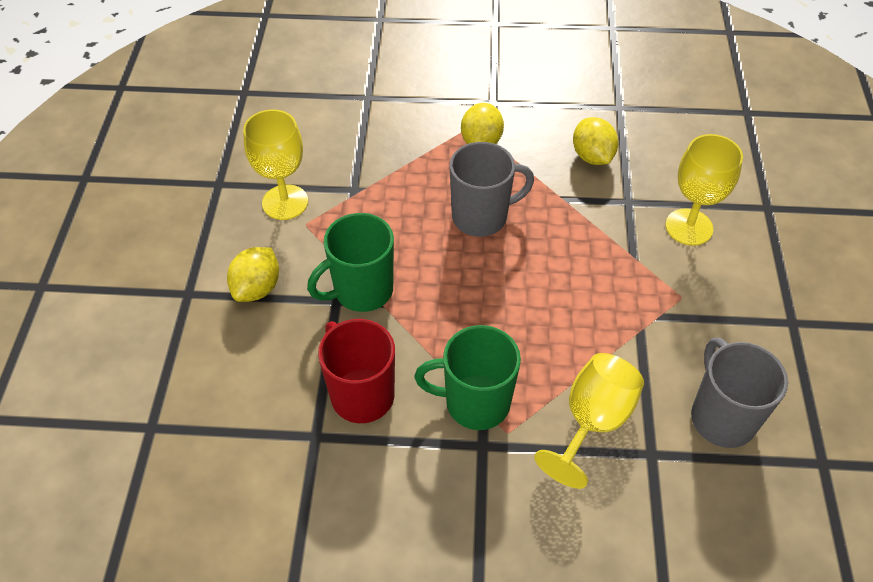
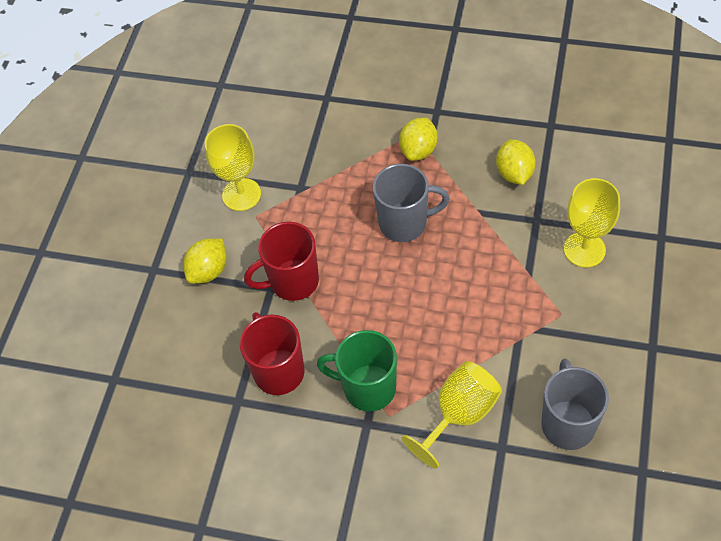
camera: 15 degrees right, 5 degrees up
green mug [307,213,394,312] -> red mug [244,222,319,301]

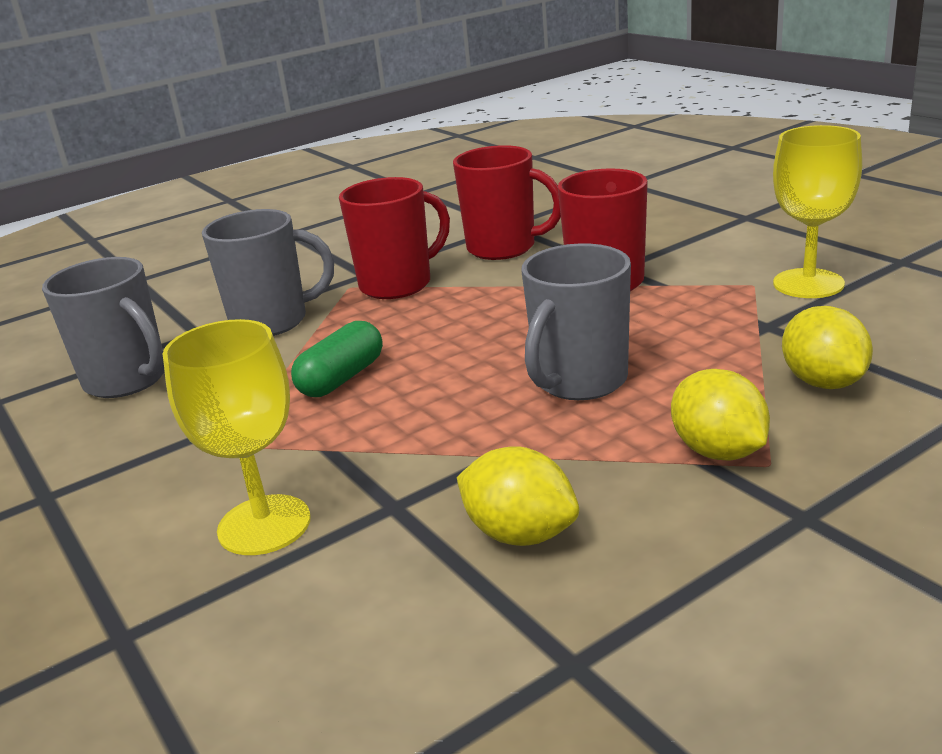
camera: 130 degrees right, 30 degrees down
yellow lemon [183,239,227,284] -> yellow lemon moved to [782,306,873,389]
green mug [317,330,397,412] -> red mug [339,177,450,299]
yellow goblet [402,361,502,469] -> grey mug [202,209,334,336]
none -> green capsule [291,321,383,397]

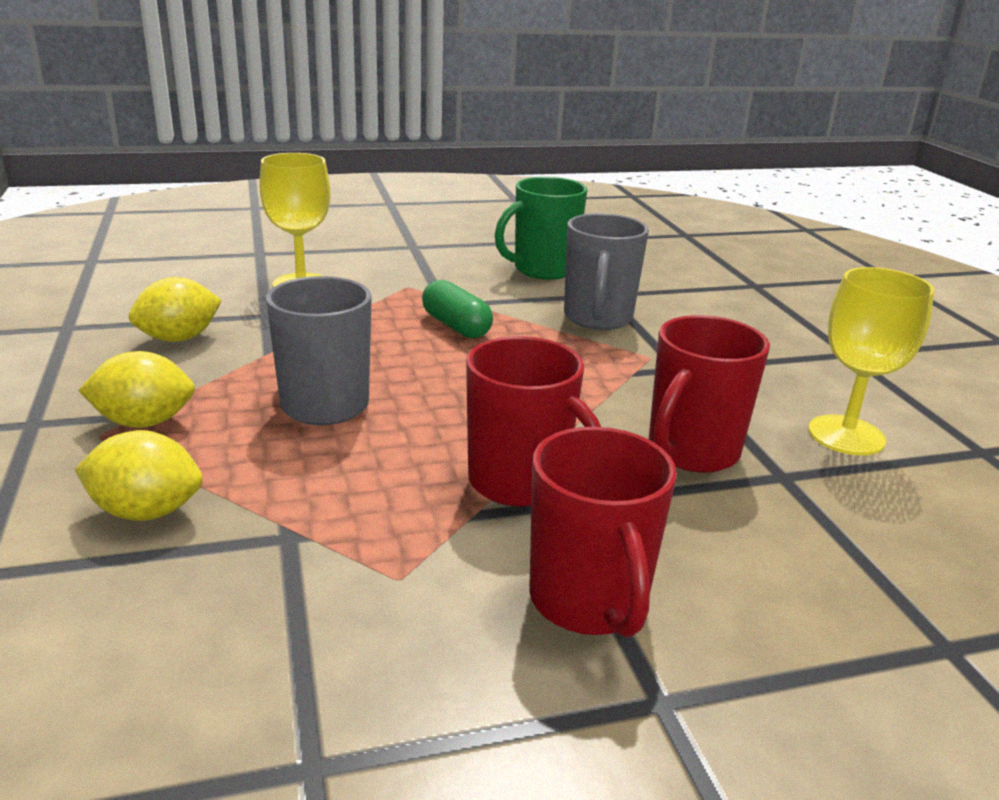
camera: 105 degrees right, 0 degrees up
grey mug [42,257,165,398] -> green mug [495,177,587,280]
red mug [339,177,450,299] -> red mug moved to [529,427,677,637]
yellow goblet [773,125,862,298] -> yellow goblet moved to [808,267,934,455]

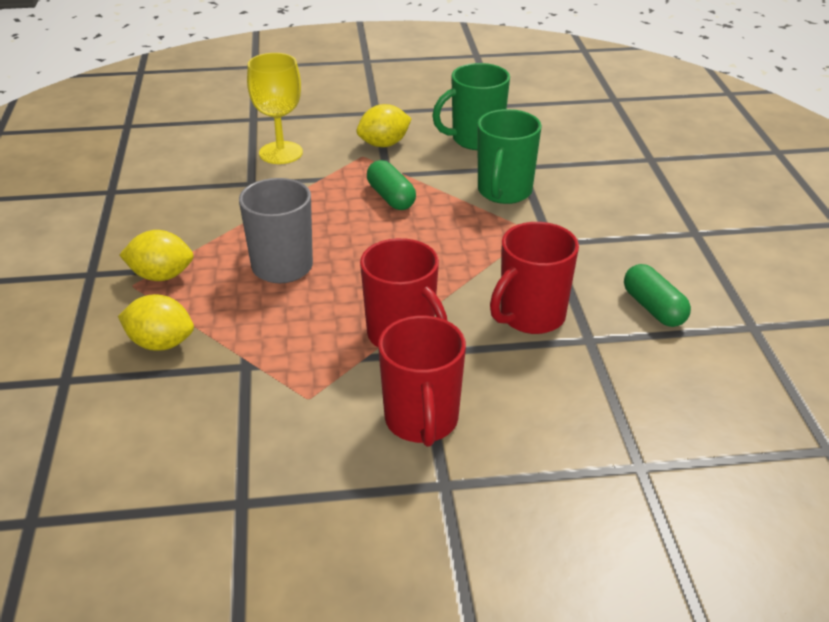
camera: 10 degrees right, 10 degrees up
yellow lemon [129,277,222,342] -> yellow lemon moved to [356,104,411,147]
grey mug [564,213,649,330] -> green mug [477,109,542,204]
yellow goblet [808,267,934,455] -> green capsule [624,264,691,327]

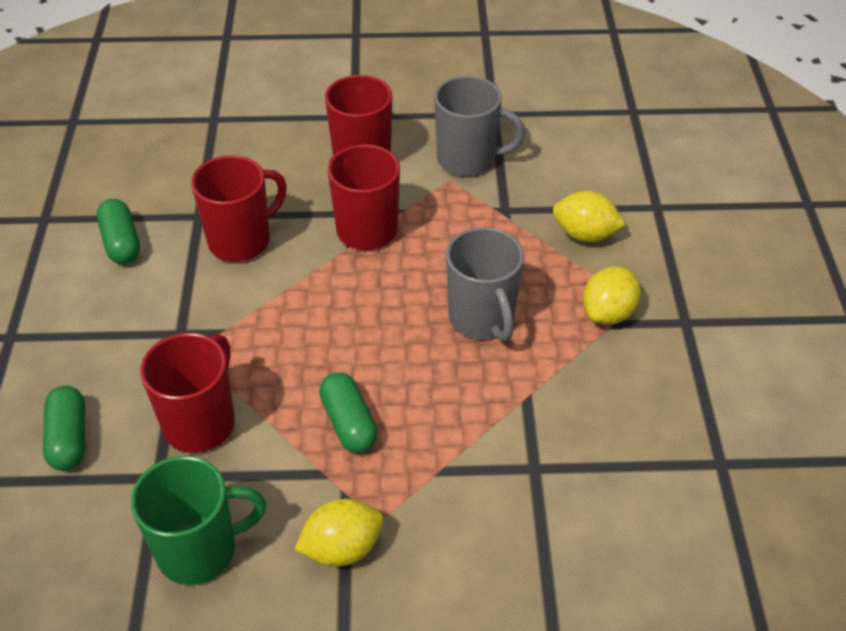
camera: 175 degrees left, 10 degrees up
yellow lemon [119,230,194,281] -> yellow lemon turned 60 degrees counterclockwise [583,266,641,325]
yellow goblet [247,53,303,164] -> none
green mug [477,109,542,204] -> red mug [140,333,235,453]
none -> green capsule [43,386,85,471]
none -> grey mug [434,76,525,176]

